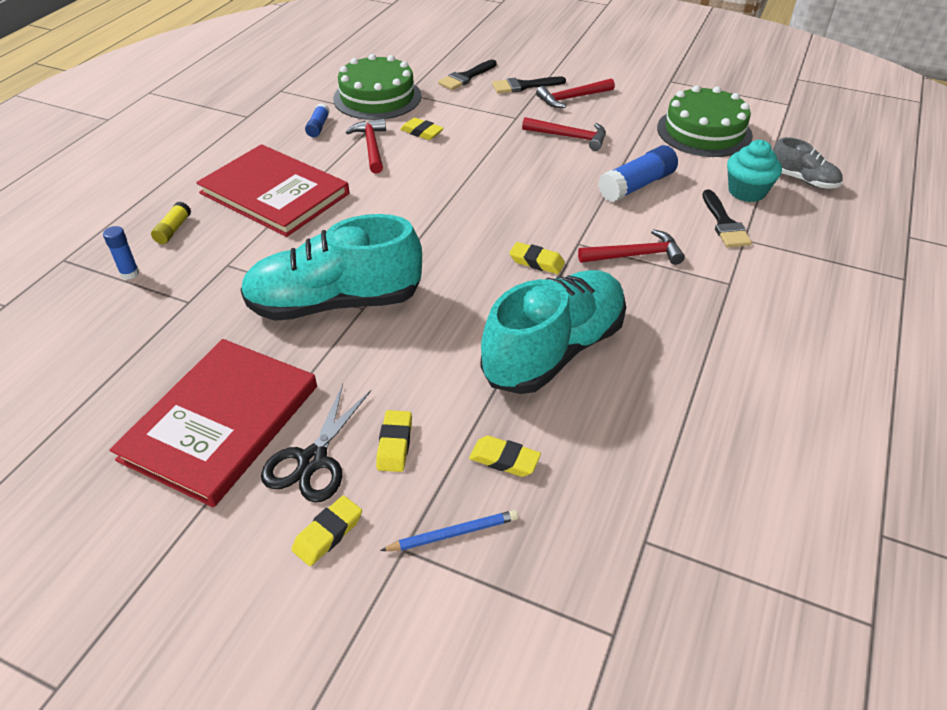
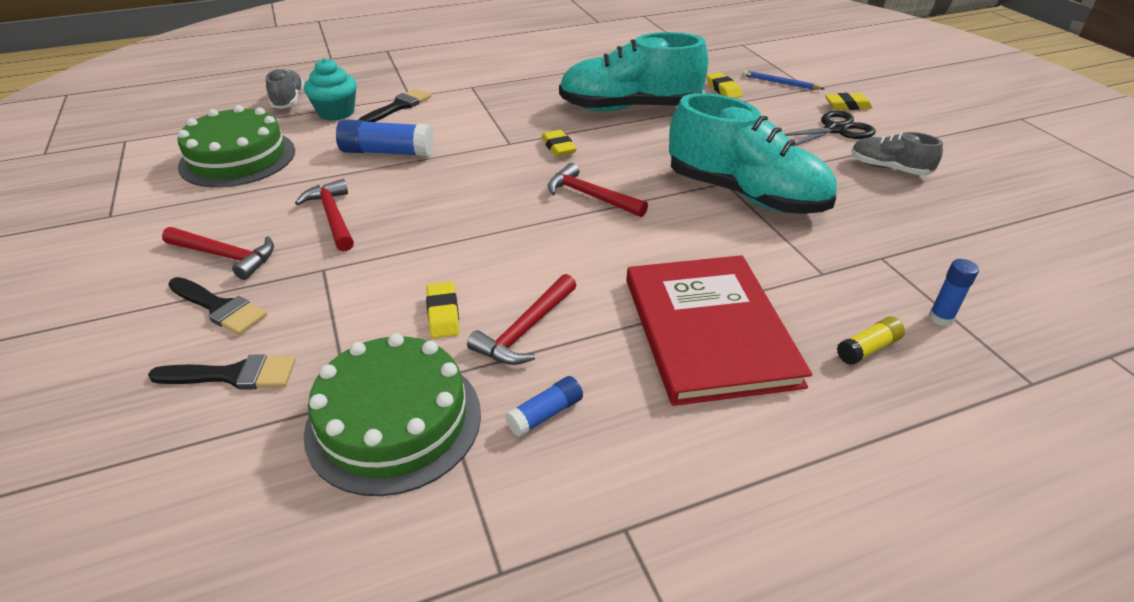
camera: 135 degrees left, 5 degrees down
red book [110,339,317,507] -> grey shoe [851,132,943,176]
yellow eraser [376,410,412,472] -> none
red hammer [578,229,685,265] -> red hammer moved to [548,163,648,217]

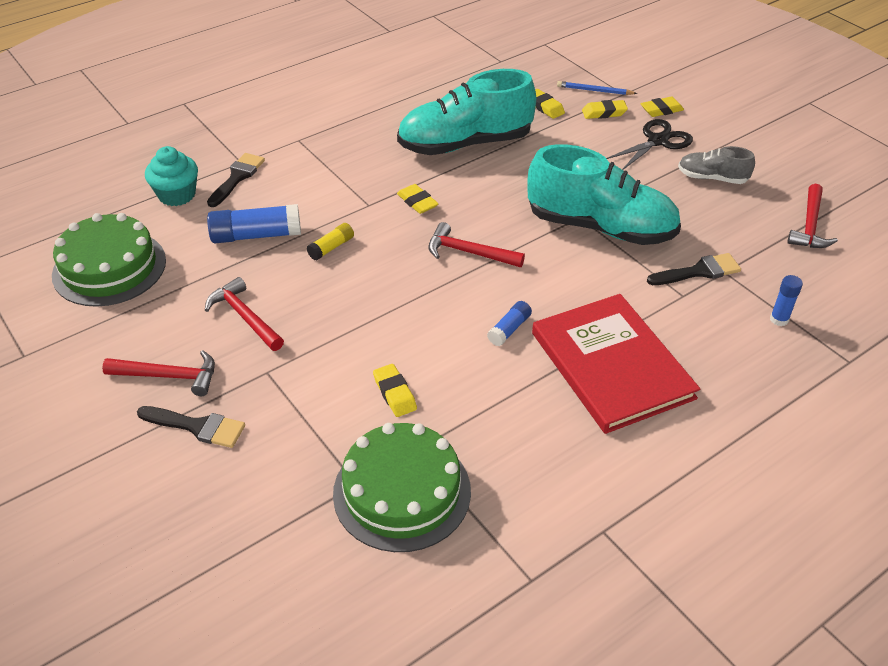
camera: 15 degrees left, 5 degrees up
black brush [148,354,296,390] -> black brush moved to [647,253,741,285]
grey shoe [266,68,304,109] -> none
red hammer [467,274,577,365] -> red hammer moved to [787,184,838,248]
blue glue stick [505,376,583,437] -> blue glue stick moved to [487,301,532,346]
yellow glue stick [837,316,905,365] -> yellow glue stick moved to [306,223,354,261]
none -> yellow eraser [582,100,628,119]

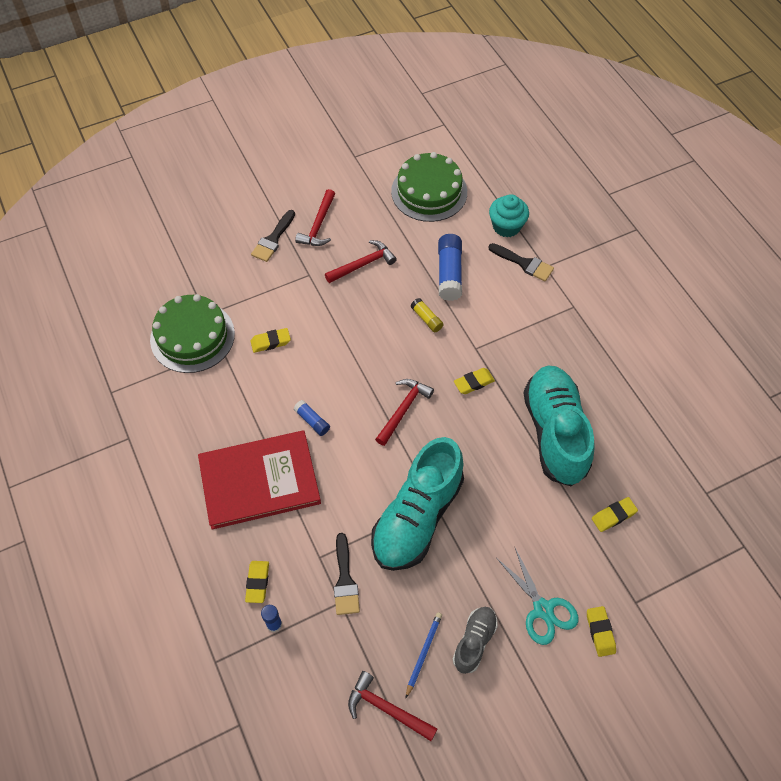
camera: 100 degrees right, 15 degrees up
blue pencil [557,81,638,95] -> blue pencil moved to [406,612,442,698]
yellow eraser [582,100,628,119] -> yellow eraser moved to [245,561,269,603]
black scissors [606,119,693,170] -> turquoise scissors [496,546,579,645]

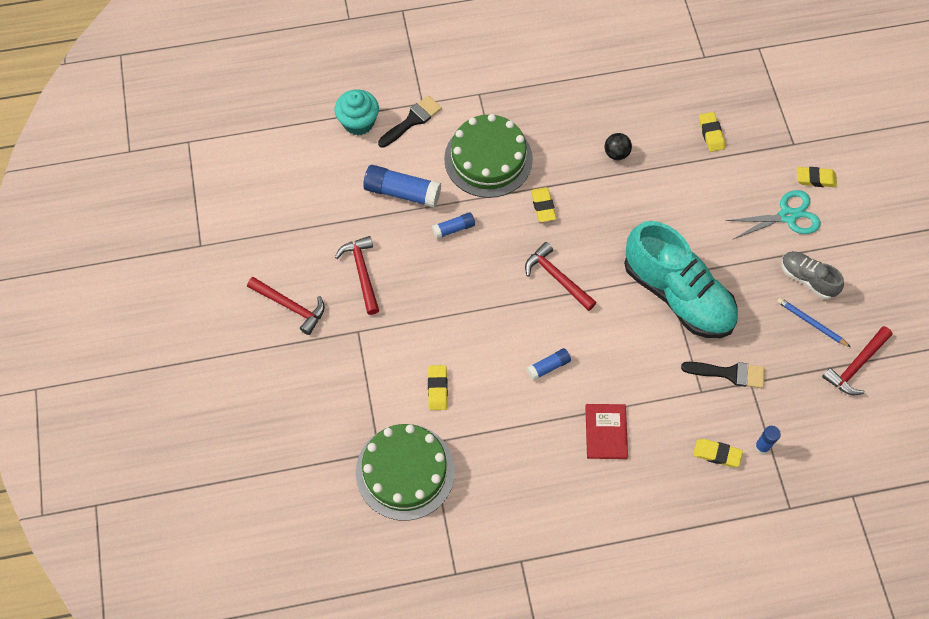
camera: 75 degrees left, 5 degrees up
red book [198,430,321,530] -> red book [585,404,628,459], size x0.48
black brush [251,210,295,262] -> none
green cake [391,152,467,222] -> green cake moved to [444,114,533,198]
yellow glue stick [410,298,444,332] -> blue glue stick [432,212,475,239]
turquoise shoe [523,365,595,486] -> black ball [604,133,632,160]

